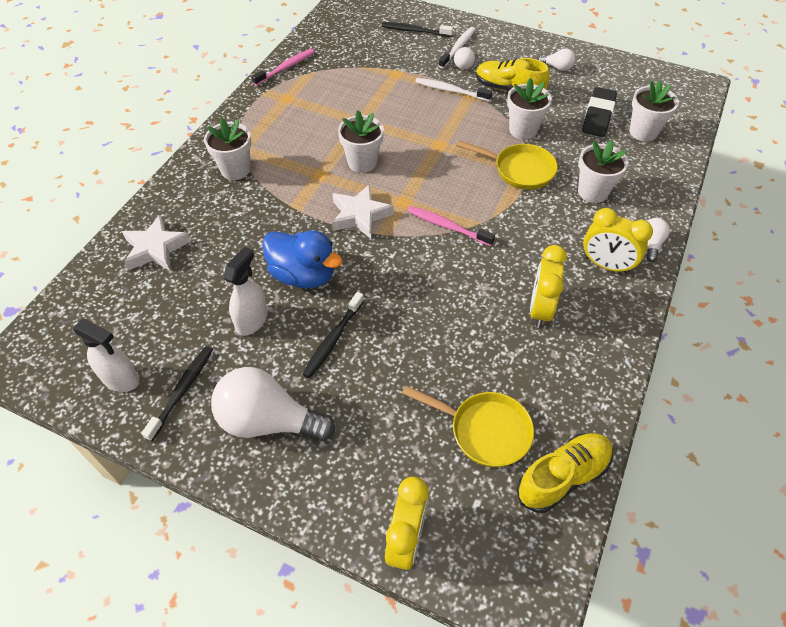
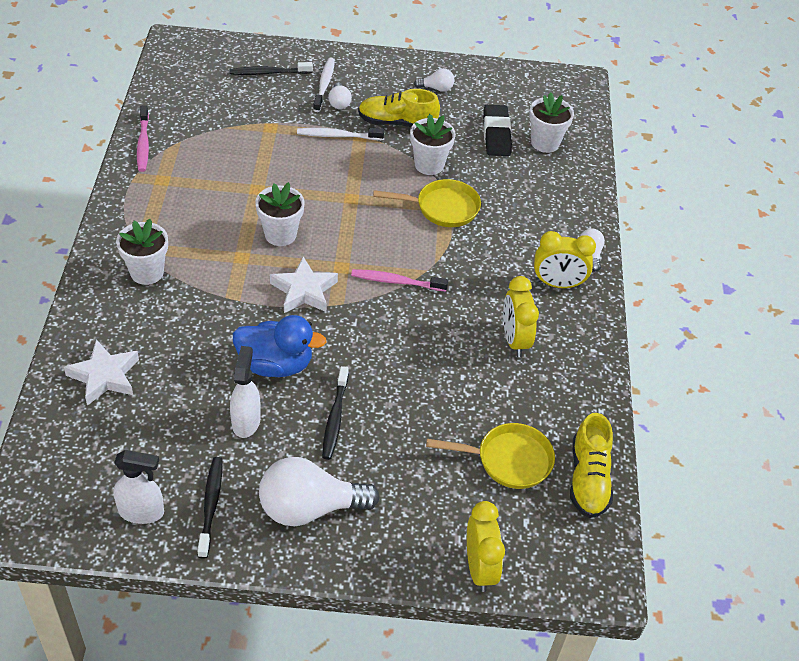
camera: 25 degrees left, 5 degrees down
pink toothbrush [252,49,315,86] -> pink toothbrush turned 150 degrees clockwise [137,105,149,172]
yellow shoe [516,433,613,513] -> yellow shoe turned 150 degrees clockwise [570,413,613,518]
white flower pot [578,140,628,203] -> none

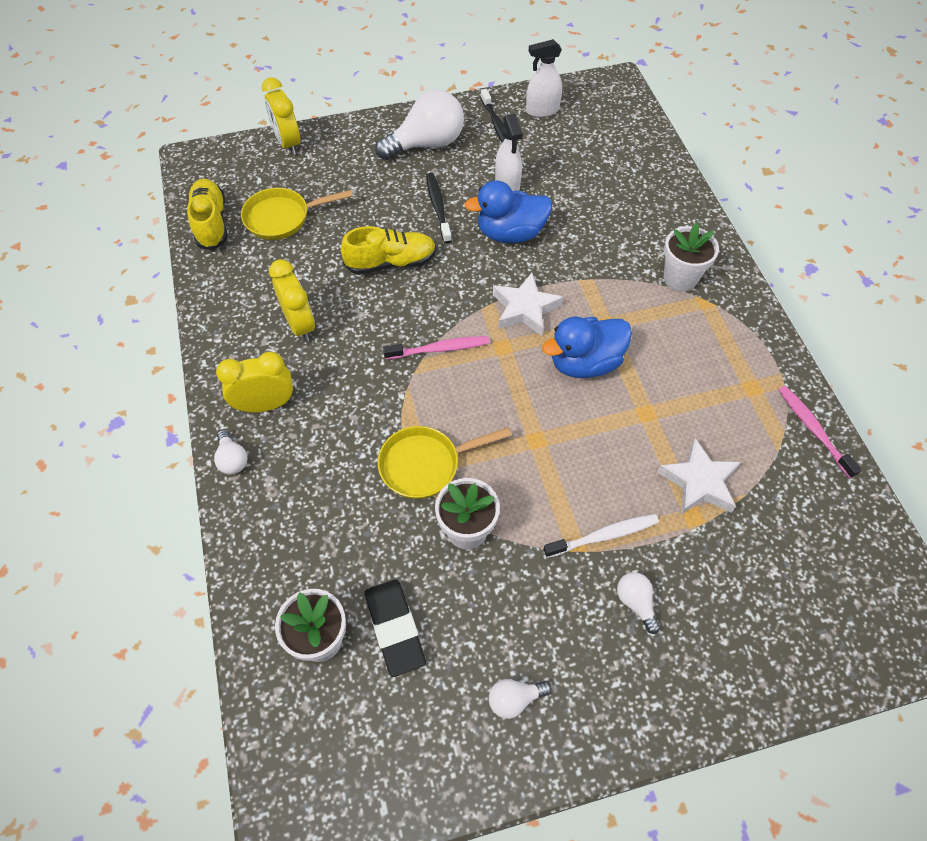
camera: 165 degrees right, 10 degrees up
white star [64,339,139,406] -> white star moved to [658,438,741,515]
black toothbrush [230,62,313,75] -> none
white flower pot [255,182,305,246] -> blue duck [542,316,632,378]
white toothbrush [313,57,335,112] -> none
yellow shoe [358,89,440,127] -> yellow shoe moved to [341,226,436,275]

